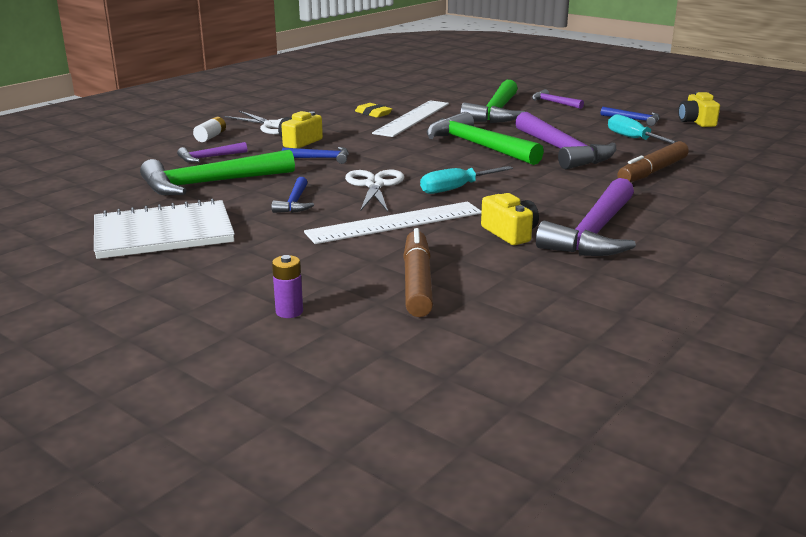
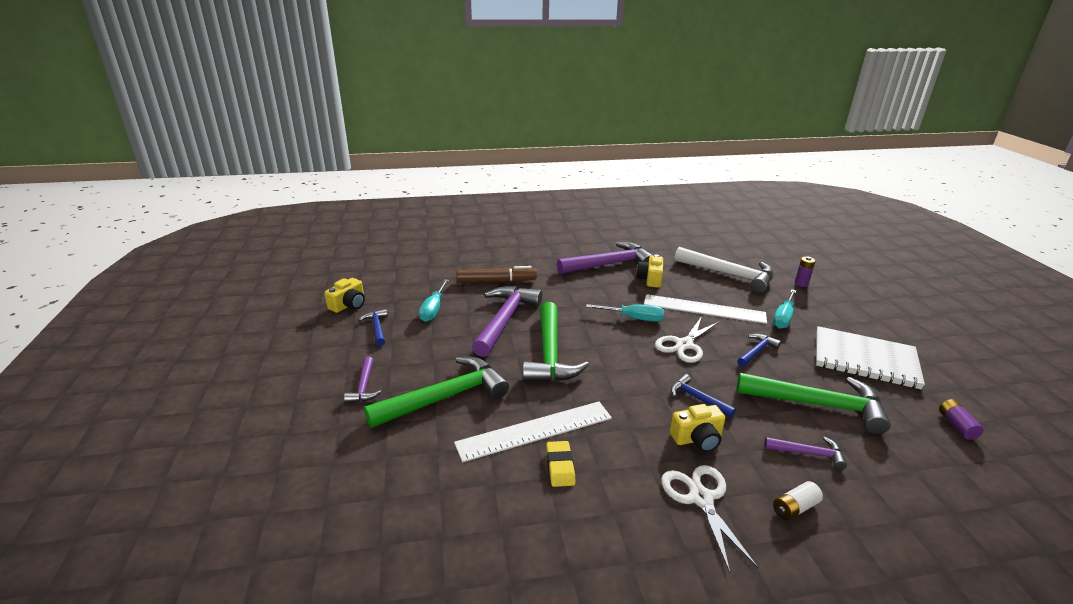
camera: 140 degrees left, 5 degrees up
brown marker [403,228,433,317] -> white hammer [675,247,774,293]
none -> turquoise screwdriver [773,290,796,329]
none -> purple battery [939,399,984,440]

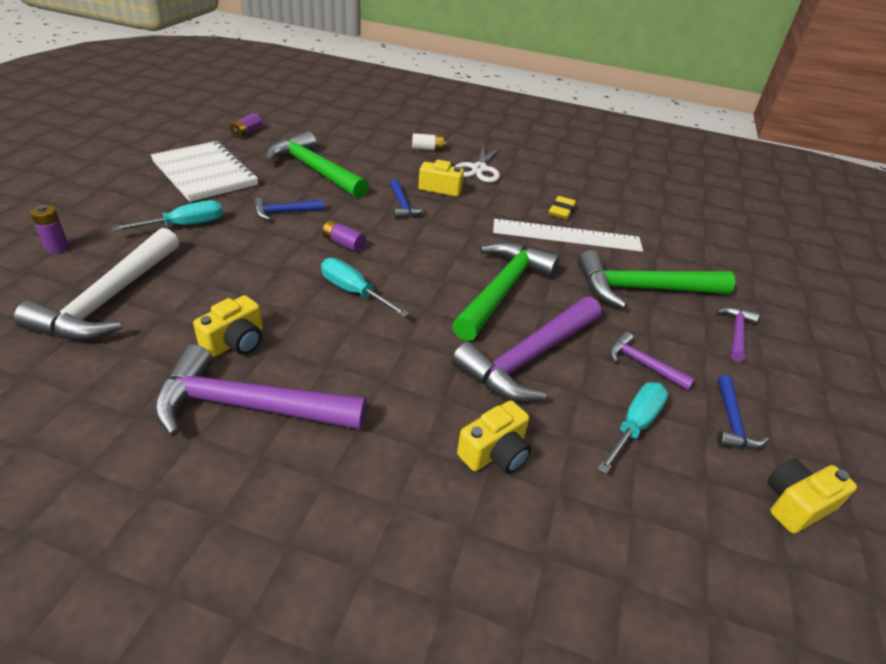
camera: 155 degrees left, 10 degrees up
brown marker [457,266,537,283] -> yellow camera [457,400,531,474]
white ruler [644,294,767,324] -> none
white scissors [655,316,720,363] -> purple battery [322,220,366,252]
white hammer [675,247,774,293] -> white hammer turned 135 degrees counterclockwise [14,228,179,341]
purple hammer [764,437,847,470] -> purple hammer moved to [609,331,695,390]

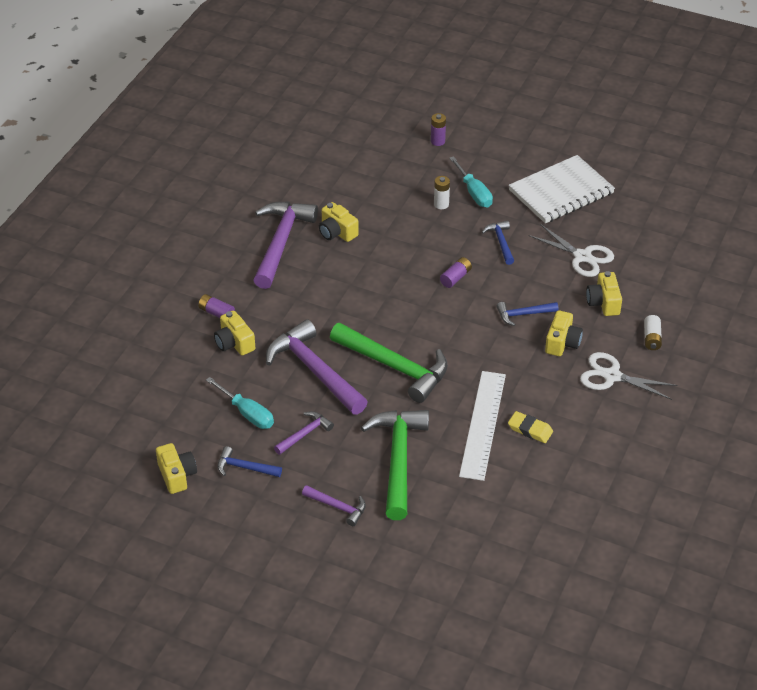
camera: 100 degrees right, 5 degrees up
white hammer [14,228,179,341] -> none
purple battery [230,113,262,138] -> purple battery moved to [198,294,235,318]
green hammer [266,131,369,199] -> white scissors [528,224,614,277]
turquoise screwdriver [321,258,409,317] -> none
none -> white battery [434,176,450,209]
none -> yellow camera [586,271,622,316]

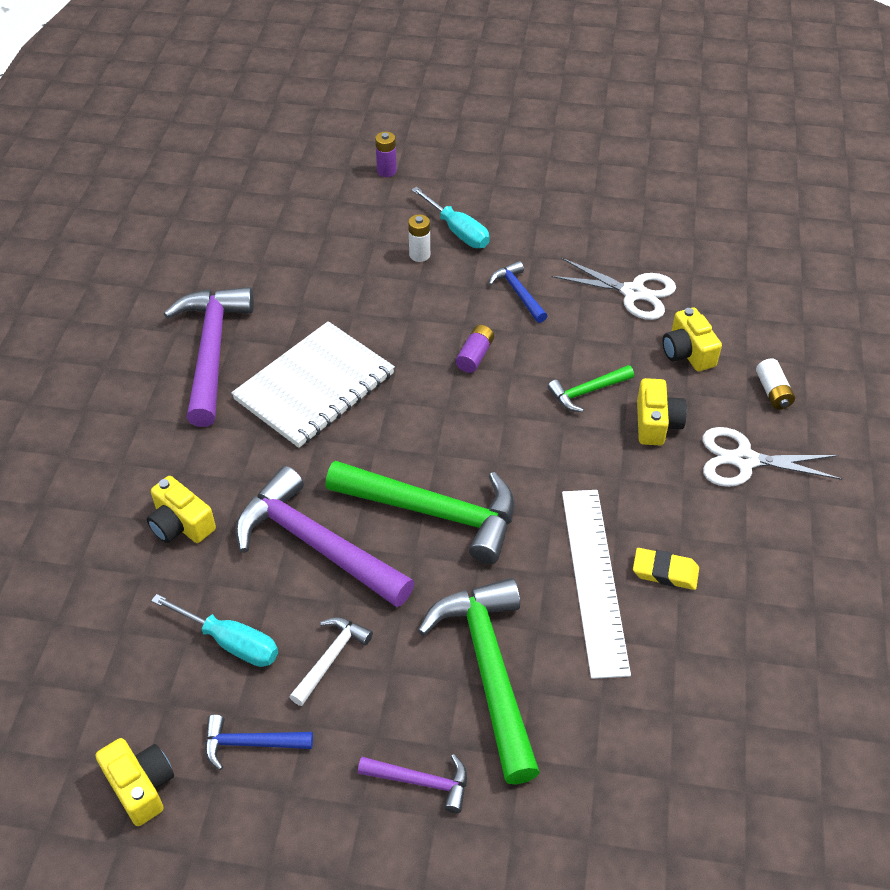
camera: 15 degrees left, 5 degrees up
purple battery [198,294,235,318] -> none
purple hammer [274,411,334,455] -> white hammer [289,617,373,706]
yellow camera [319,202,359,242] -> none
blue hammer [497,302,559,326] -> green hammer [547,365,634,412]
white notebook [509,155,615,223] -> white notebook moved to [231,321,395,448]

